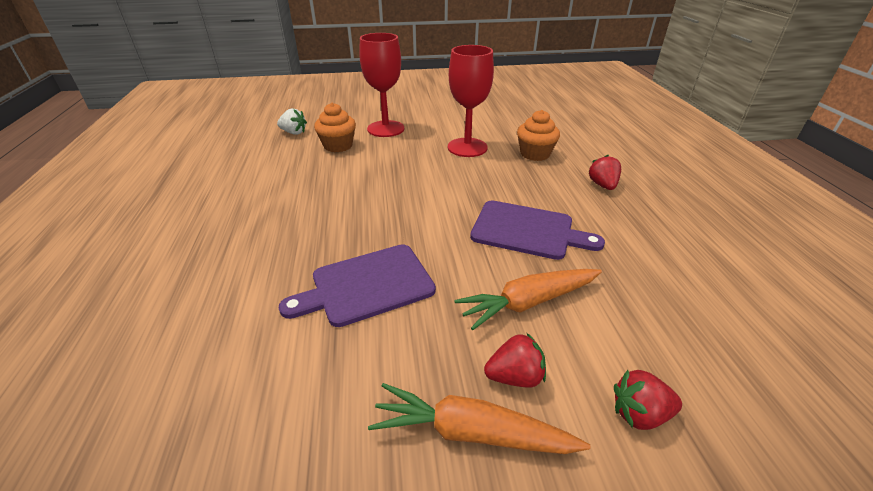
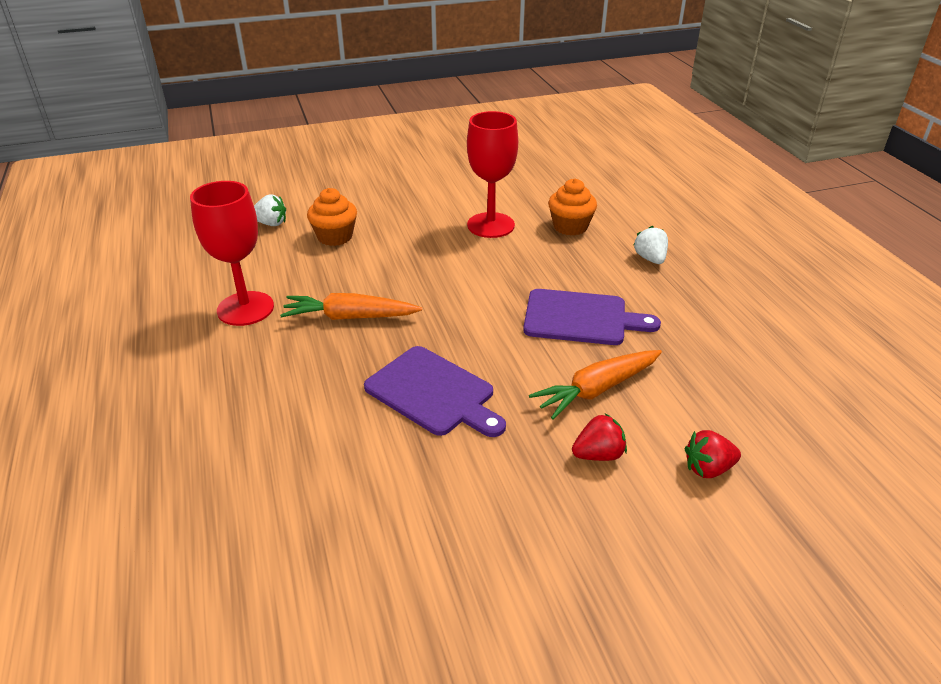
camera: 10 degrees left, 0 degrees up
purple cutting board [279,244,436,327] -> purple cutting board turned 105 degrees counterclockwise [364,346,506,437]
red goblet [359,33,404,137] -> red goblet moved to [190,181,274,326]
orange carrot [368,383,590,454] -> orange carrot moved to [280,293,422,320]
red strawberry [588,155,621,190] -> white strawberry [633,226,668,264]

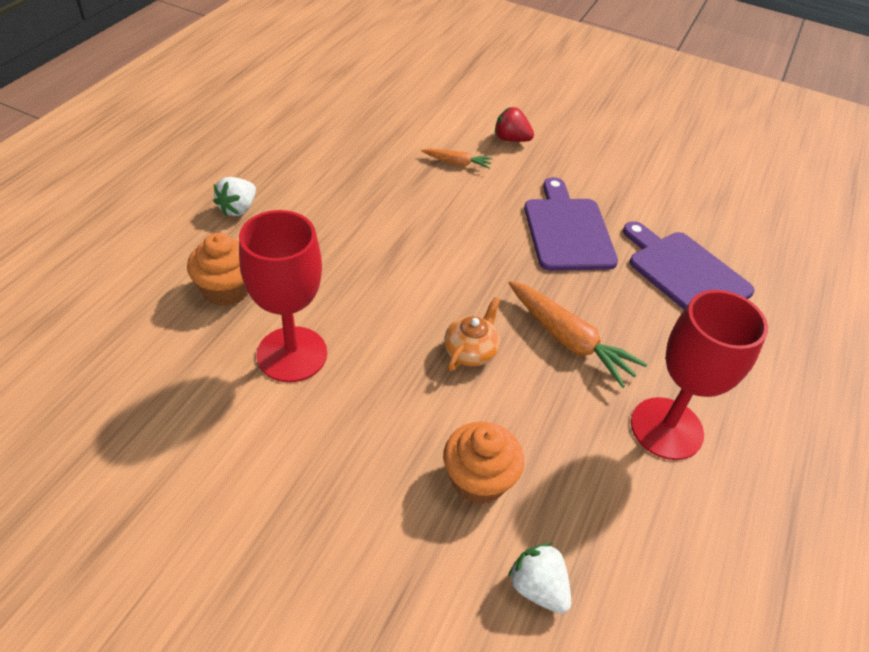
camera: 140 degrees left, 10 degrees up
purple cutting board [523,289,661,345] -> purple cutting board moved to [623,221,755,310]
orange carrot [529,350,662,420] -> orange carrot [421,148,493,169], size x0.55
red strawberry [685,430,741,478] -> none
none -> orange teapot [444,297,500,371]

